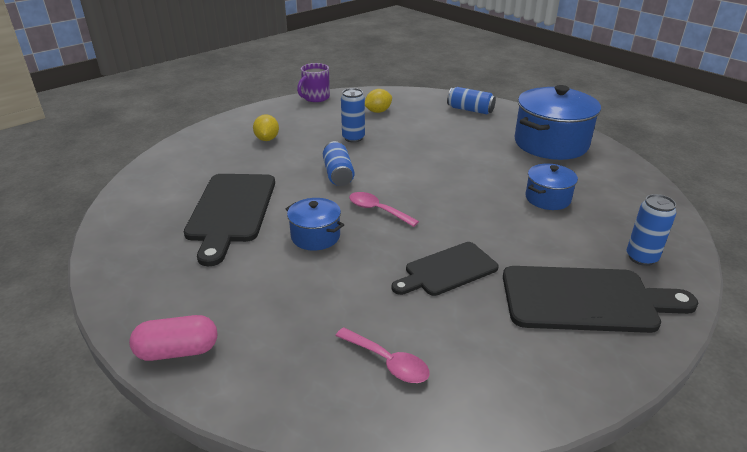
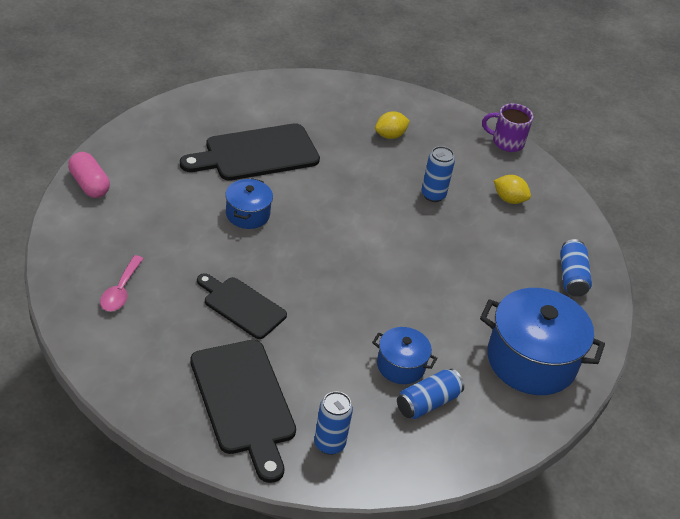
camera: 60 degrees right, 10 degrees up
blue can [323,141,355,186] -> blue can moved to [397,369,464,419]
pink spoon [349,192,419,227] -> none

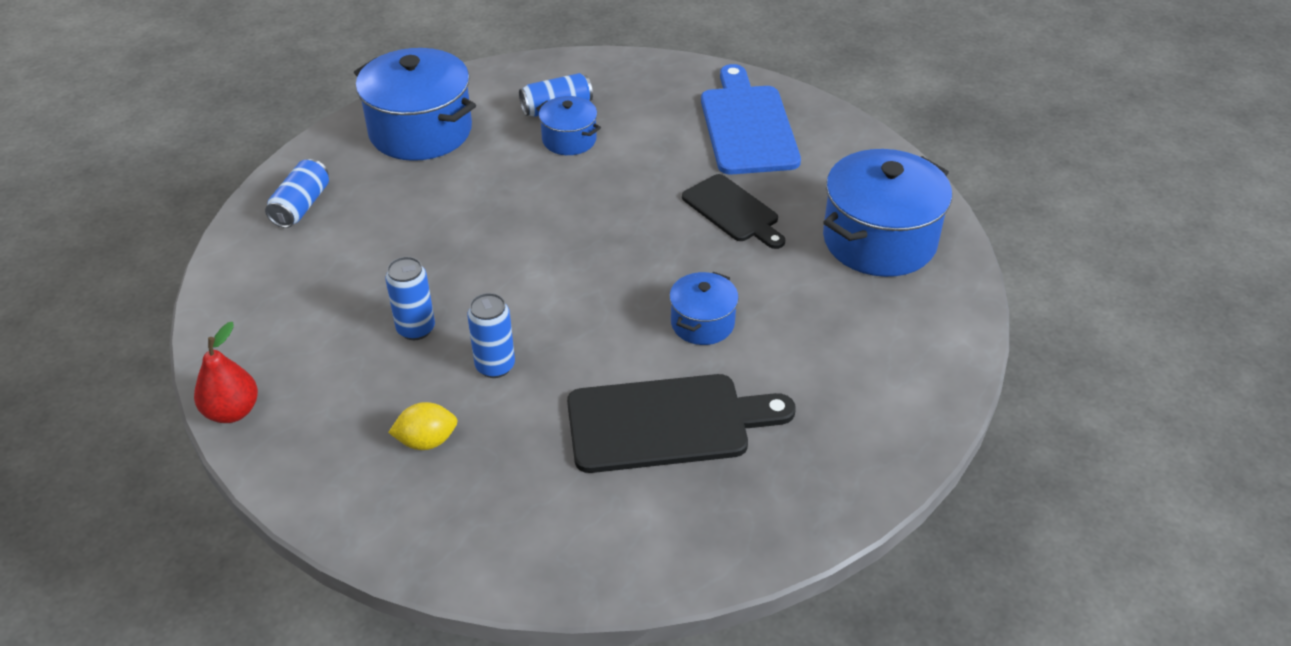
camera: 160 degrees left, 0 degrees up
pink capsule [68,152,110,198] -> none
pink spoon [100,255,144,311] -> blue pot [823,149,952,277]
black cutting board [190,340,296,483] -> blue cutting board [701,64,801,175]
blue can [314,391,353,455] -> blue can moved to [467,293,515,378]
purple mug [482,103,533,152] -> red pear [194,322,258,423]
yellow lemon [494,175,531,204] -> none

